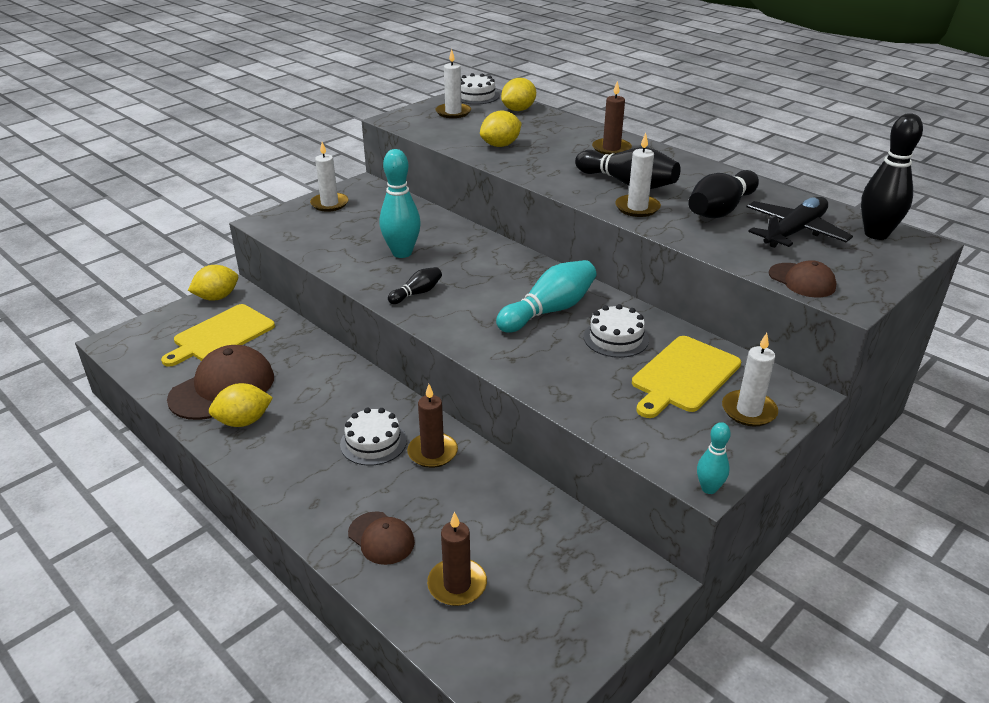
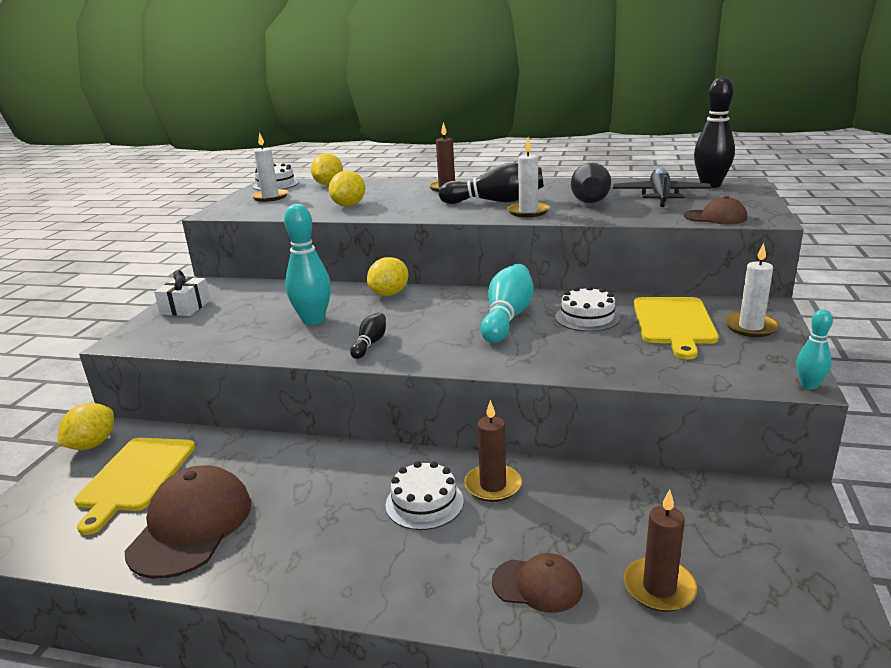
camera: 30 degrees left, 10 degrees down
yellow lemon [209,383,273,427] -> yellow lemon moved to [367,257,409,296]
white candle [310,142,348,212] -> white gift [154,270,210,316]

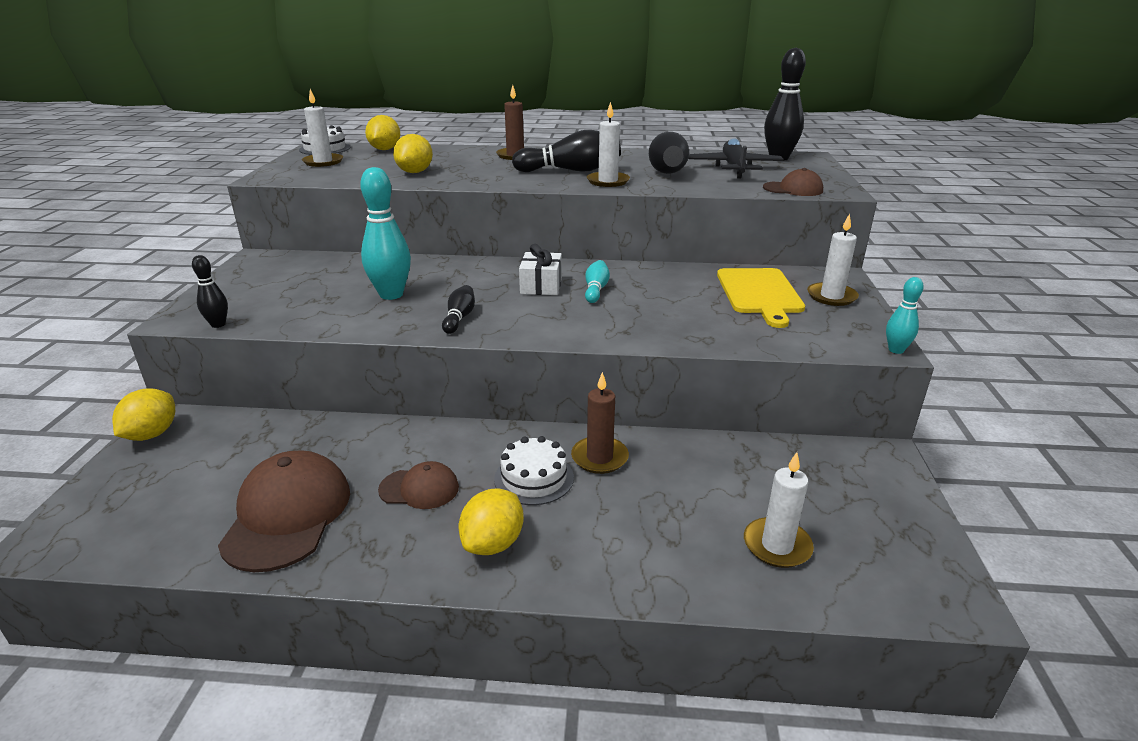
camera: 10 degrees left, 5 degrees up
yellow cutting board [74,438,195,535] -> none
white gift [154,270,210,316] -> white gift moved to [519,244,562,295]
yellow lemon [367,257,409,296] -> yellow lemon moved to [459,489,524,555]
turquoise bowling pin [480,264,534,343] -> turquoise bowling pin [585,260,610,303], size x0.53
brown cap [492,553,583,613] -> brown cap moved to [378,461,459,509]
white cake [555,286,620,332] -> none
brown candle [624,490,697,612] -> white candle [744,452,814,568]
none -> black bowling pin [192,255,228,328]

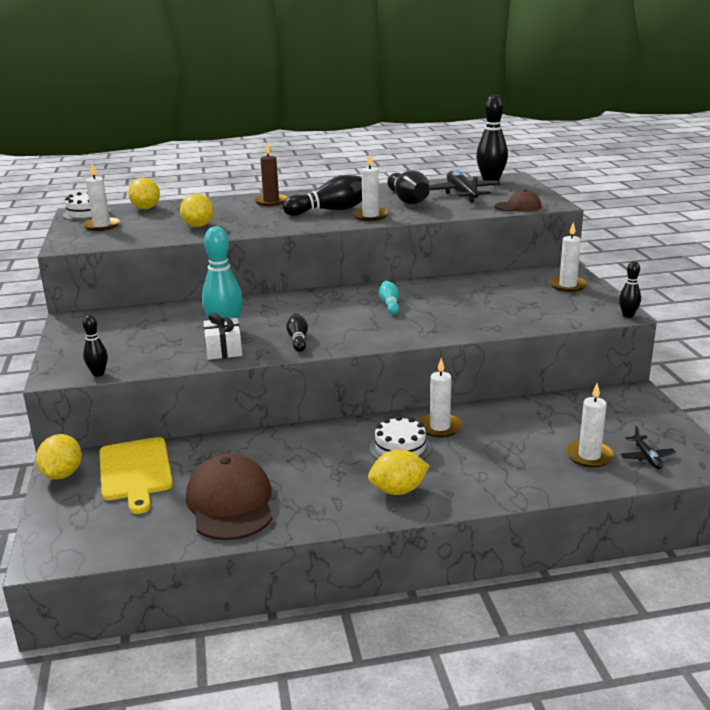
camera: 15 degrees left, 5 degrees down
brown cap [378,461,459,509] -> none
yellow lemon [459,489,524,555] -> yellow lemon turned 60 degrees clockwise [368,449,430,495]
white gift [519,244,562,295] -> white gift moved to [204,312,242,360]
brown candle [571,372,629,474] -> white candle [418,358,463,438]
yellow cutting board [717,268,805,328] -> yellow cutting board moved to [99,437,173,514]
turquoise bowling pin [886,277,924,354] -> black bowling pin [619,261,641,318]
none -> black plane [620,426,676,469]

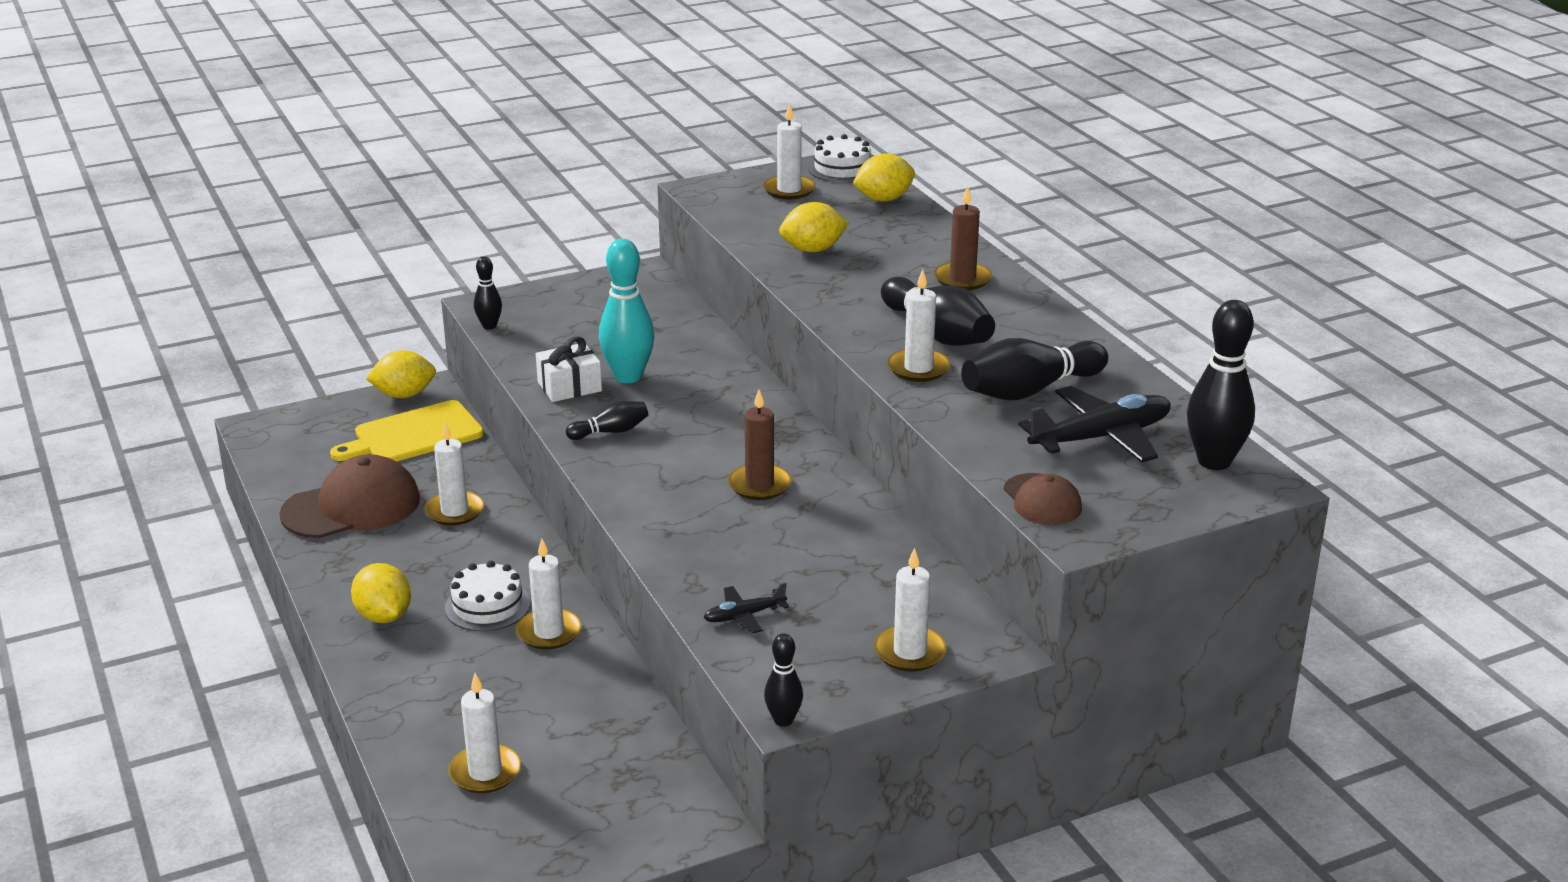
camera: 75 degrees right, 5 degrees up
turquoise bowling pin [379,281,399,315] -> brown candle [728,390,791,500]
black plane [620,426,676,469] -> black plane moved to [704,583,789,633]
none -> white candle [424,422,484,526]

